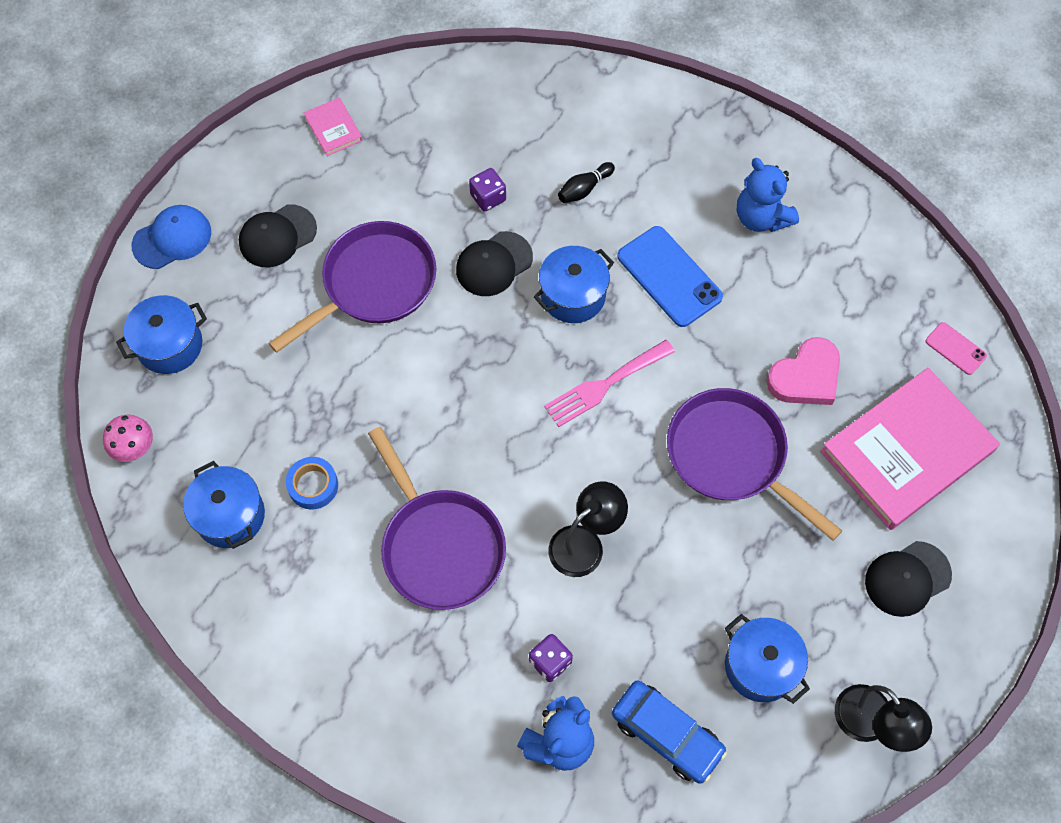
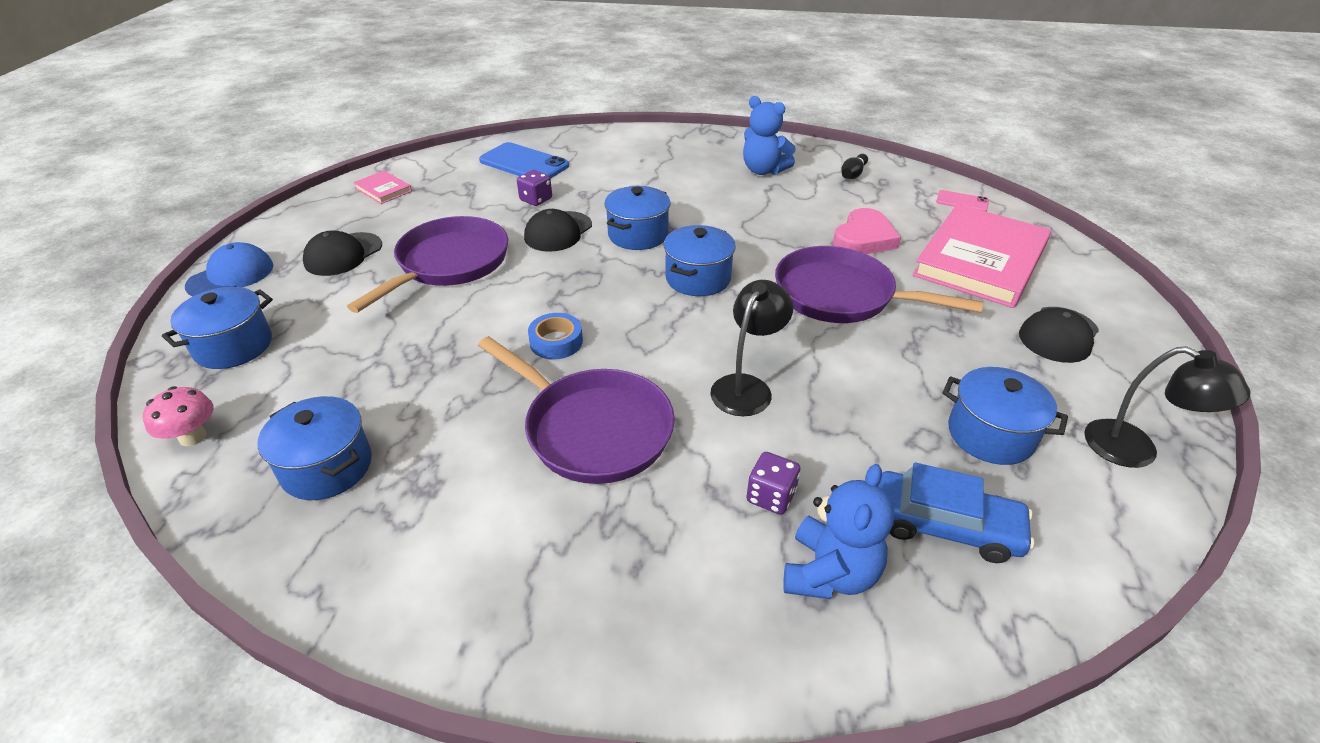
camera: 20 degrees left, 25 degrees down
blue tape [286,457,338,510] -> blue tape moved to [528,313,583,359]
pink fork [544,340,675,427] -> blue pot [664,225,736,296]
black bowling pin [558,162,615,203] -> black bowling pin moved to [841,154,868,179]
blue phone [617,226,723,327] -> blue phone moved to [479,142,569,178]

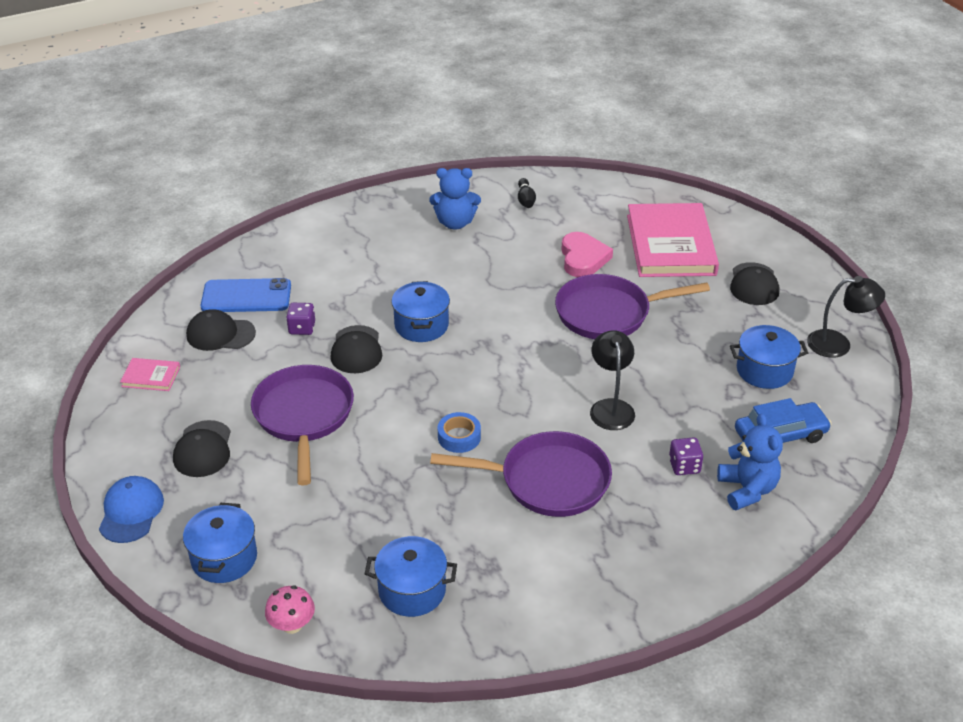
camera: 35 degrees left, 0 degrees up
blue pot [664,225,736,296] -> none
pink phone [936,190,989,212] -> none
none -> black cap [186,309,256,351]

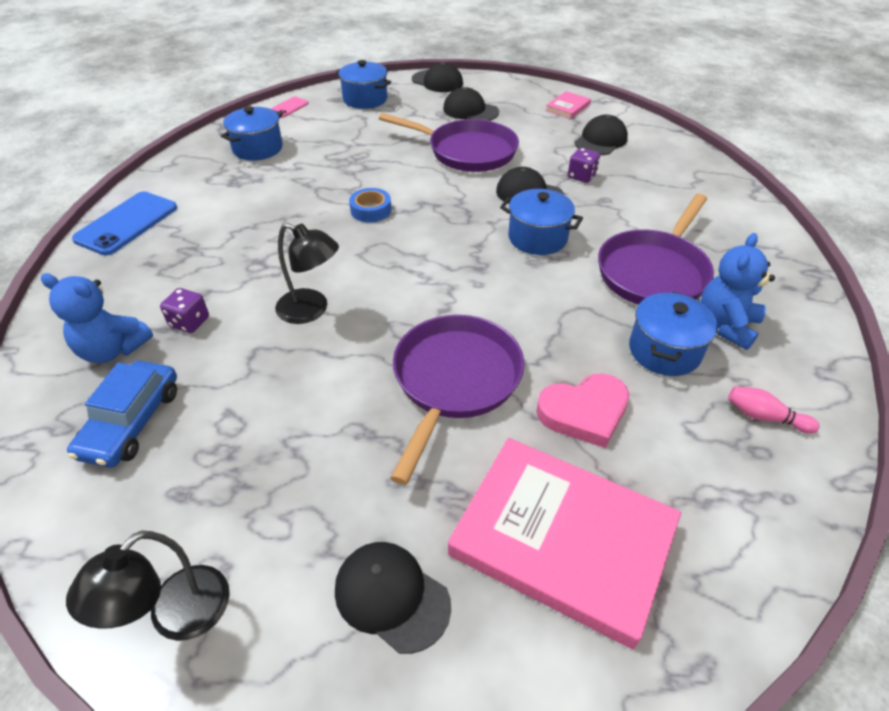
camera: 120 degrees right, 5 degrees up
blue cap [99,476,164,543] -> black cap [412,62,463,92]
blue phone [201,278,291,312] -> blue phone moved to [72,191,177,255]
pink mushroom [265,585,315,634] -> pink phone [271,97,309,118]
purple pan [430,431,612,517] -> purple pan moved to [598,194,714,305]
black bowling pin [518,178,536,208] -> pink bowling pin [728,387,820,434]
pink heart [561,232,613,277] -> pink heart turned 45 degrees counterclockwise [536,373,629,448]
blue pot [730,325,808,389] -> blue pot moved to [629,292,718,376]

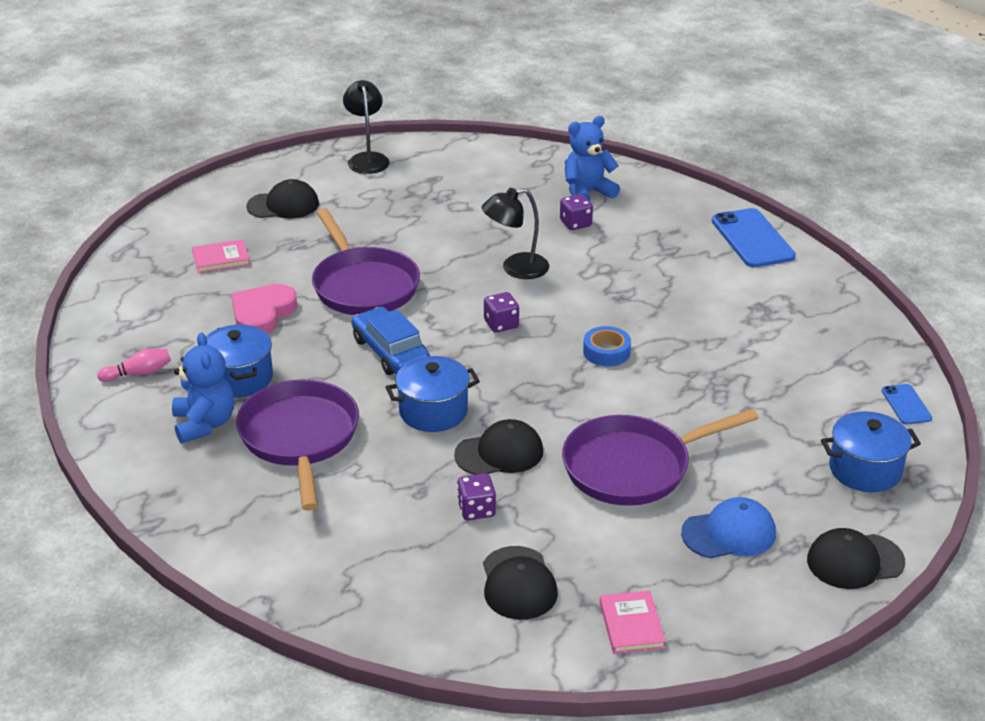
camera: 135 degrees right, 10 degrees down
blue car [67,361,177,468] -> blue car moved to [352,307,430,375]
blue pot [221,106,283,161] -> none
pink phone [271,97,309,118] -> blue phone [882,384,932,425]
black cap [443,87,499,121] -> blue cap [681,497,776,558]
pink book [448,438,681,649] -> pink book [192,239,250,273], size x0.42
none -> purple dice [484,292,519,333]

